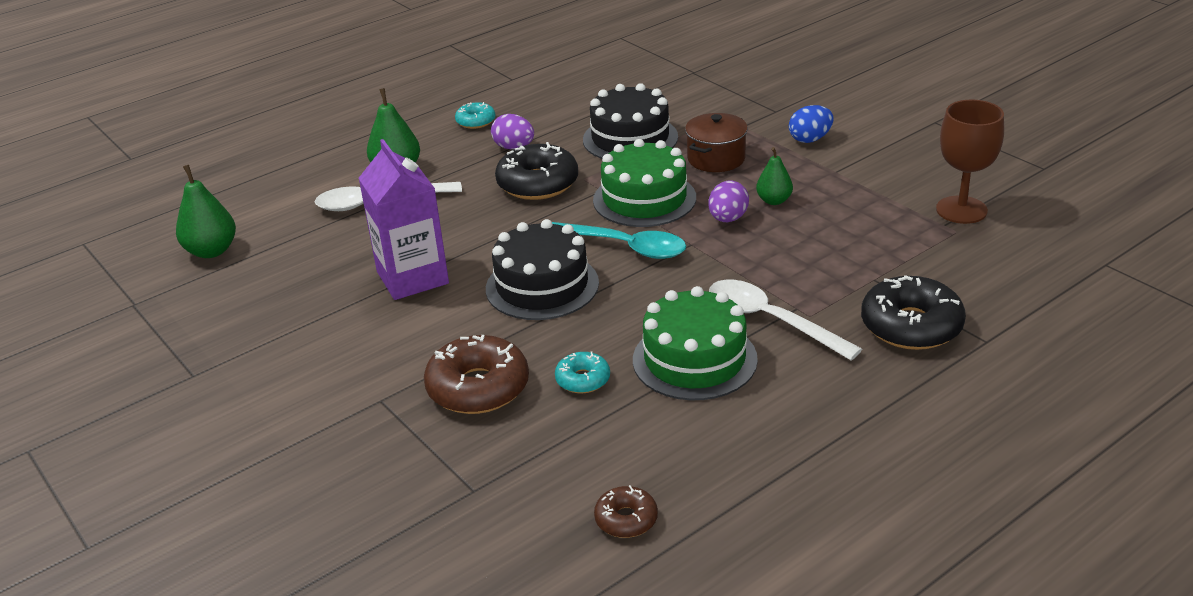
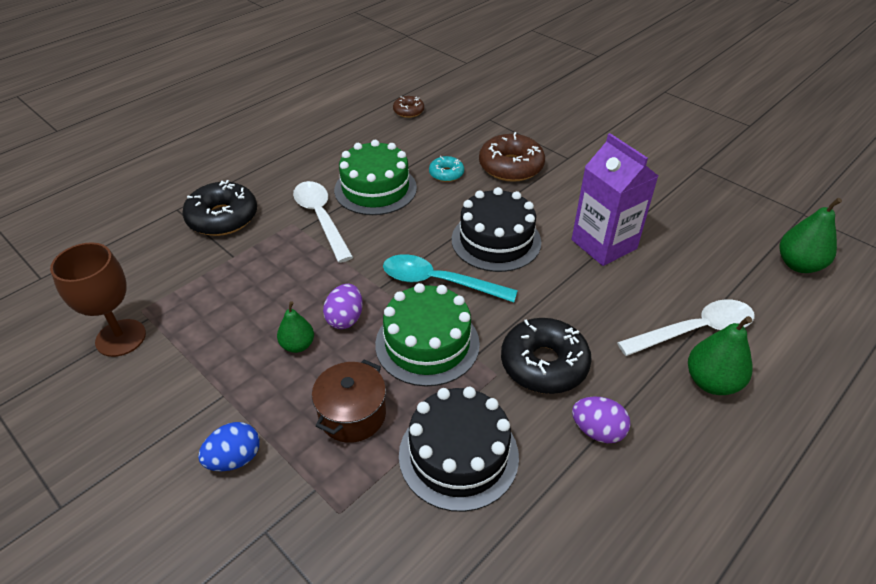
camera: 170 degrees right, 10 degrees up
turquoise donut [455,102,495,129] -> none
white spoon [709,280,862,360] -> white spoon turned 150 degrees counterclockwise [293,181,353,263]

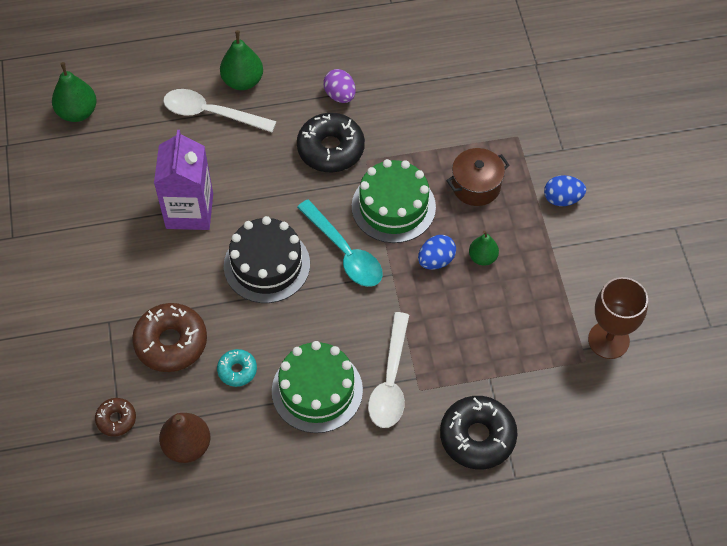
camera: 145 degrees left, 15 degrees up
purple egg [323,284,363,329] -> blue egg [418,235,456,270]
brown donut [393,96,424,118] -> brown donut moved to [95,398,136,437]
black cake [399,387,519,512] -> none
none -> brown pear [159,413,210,463]

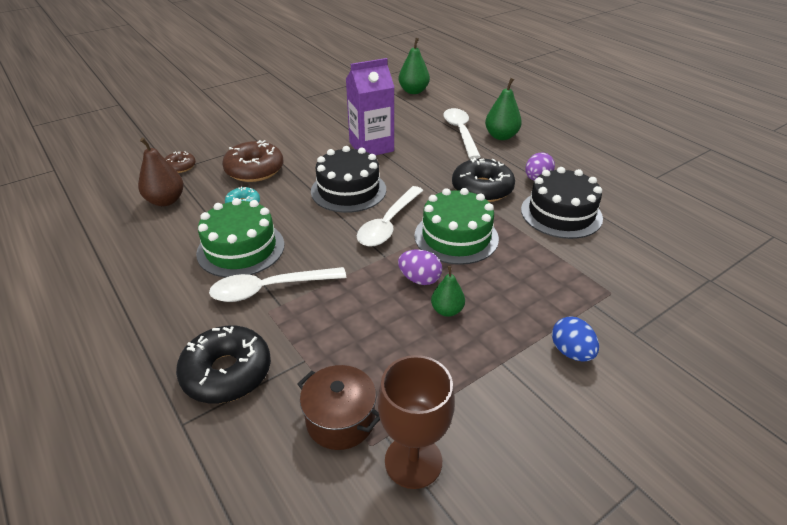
camera: 65 degrees right, 20 degrees down
turquoise spoon [297,199,383,287] -> white spoon [357,186,423,247]
blue egg [418,235,456,270] -> purple egg [398,250,442,285]
brown pot [446,148,510,206] -> brown pot moved to [298,365,380,450]
none -> black cake [521,167,603,239]

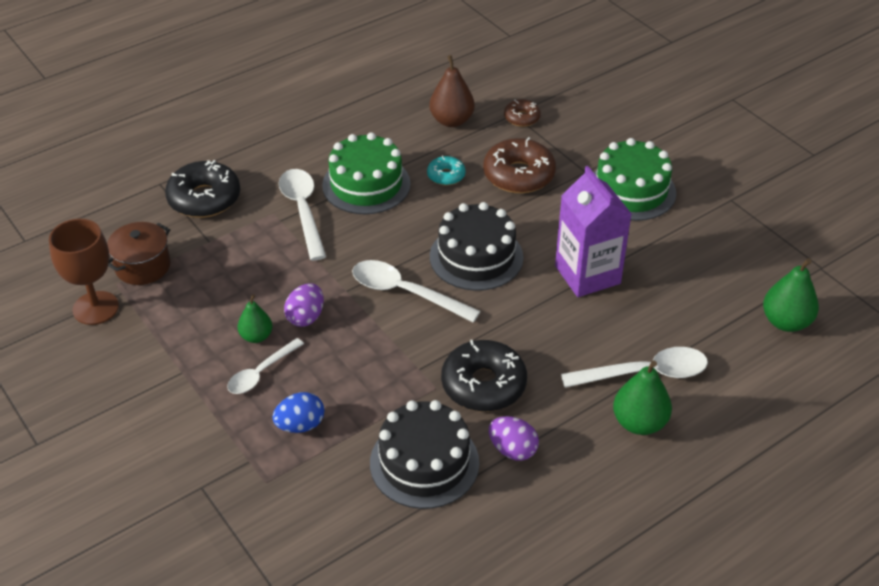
camera: 90 degrees right, 5 degrees up
green cake [414,188,499,265] -> green cake moved to [594,138,676,221]
blue egg [552,316,599,361] -> blue egg moved to [272,392,324,433]
none -> white spoon [227,338,304,394]

